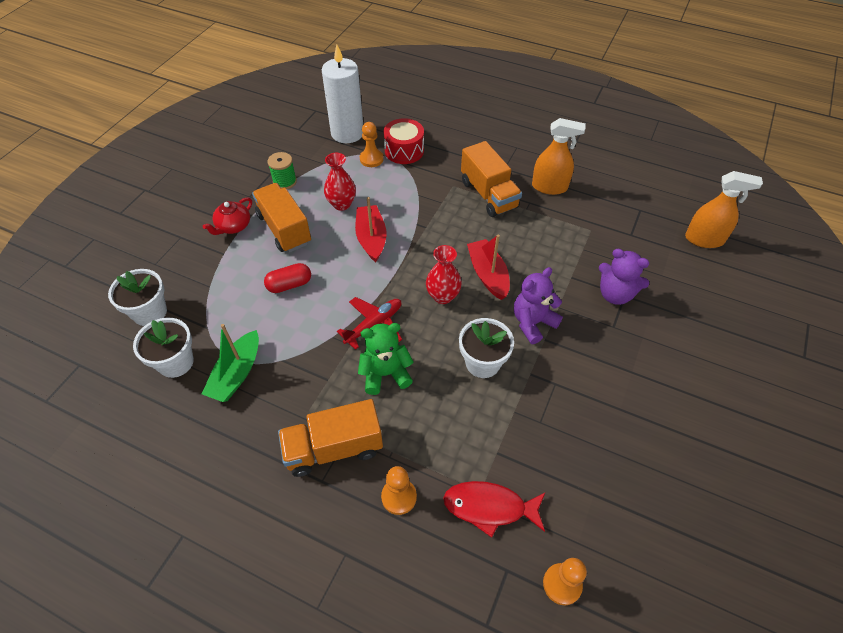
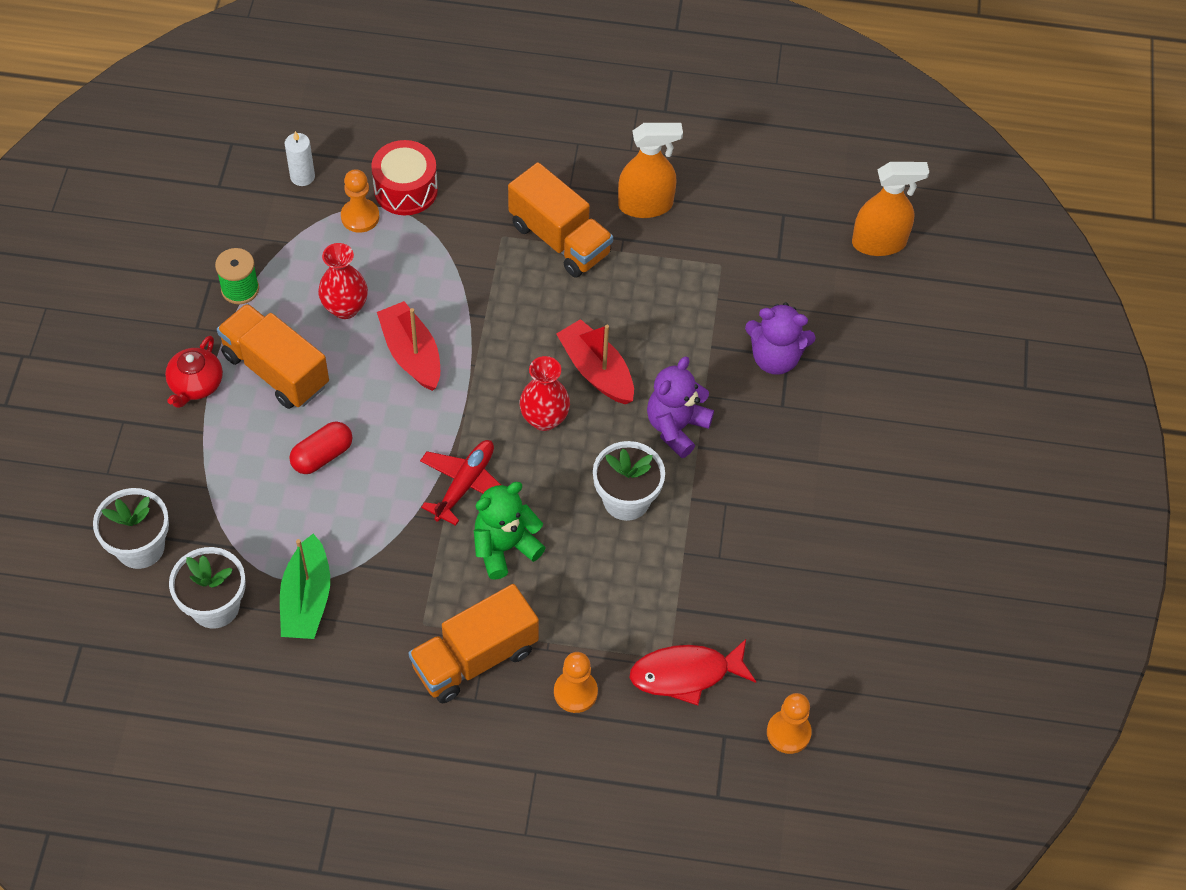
camera: 20 degrees left, 5 degrees up
white candle [322,44,363,143] -> white candle [285,131,315,186], size x0.45

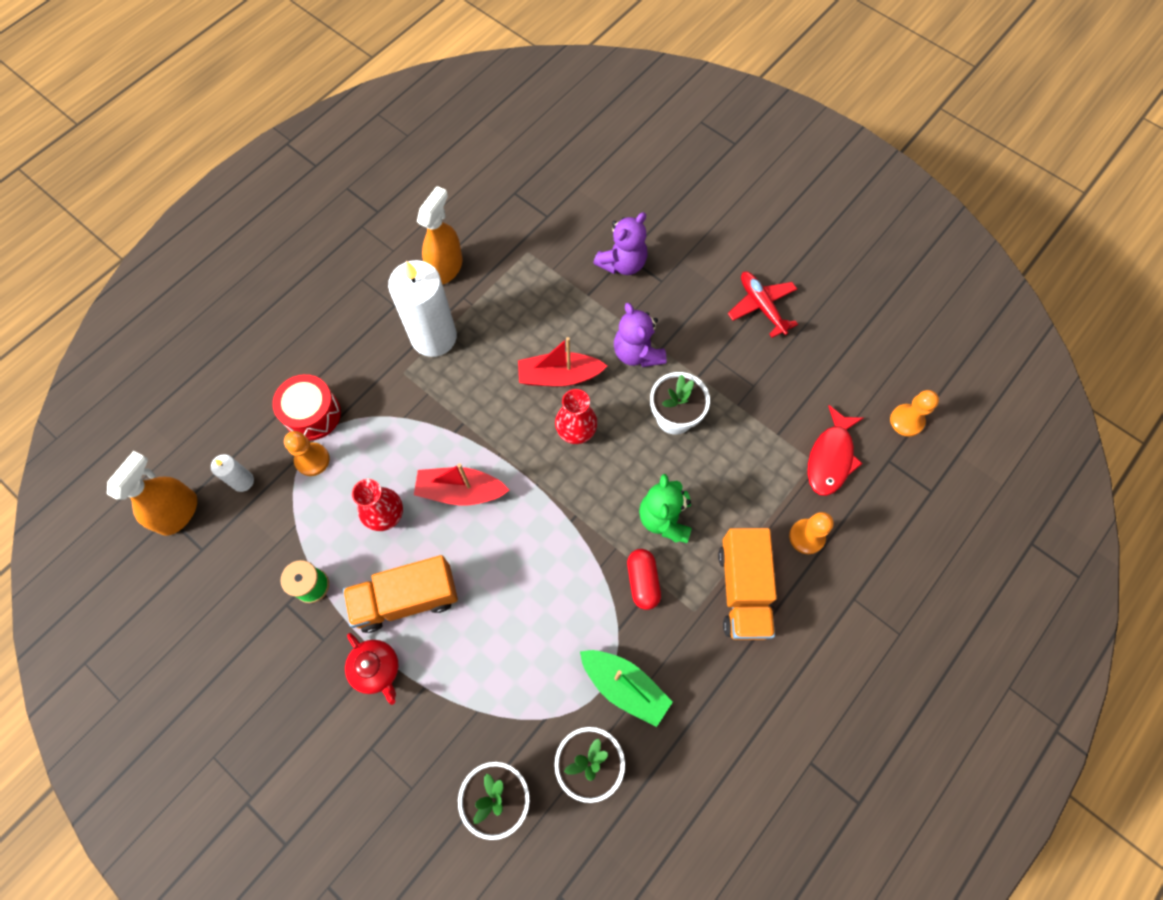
camera: 55 degrees left, 10 degrees up
red capsule [289,421,352,474] -> red capsule moved to [627,549,661,610]
red plane [420,440,501,526] -> red plane moved to [728,272,798,338]
orange truck [508,162,613,278] -> white candle [388,260,457,357]
orange spray bottle [852,162,929,256] -> orange spray bottle moved to [107,451,197,536]

